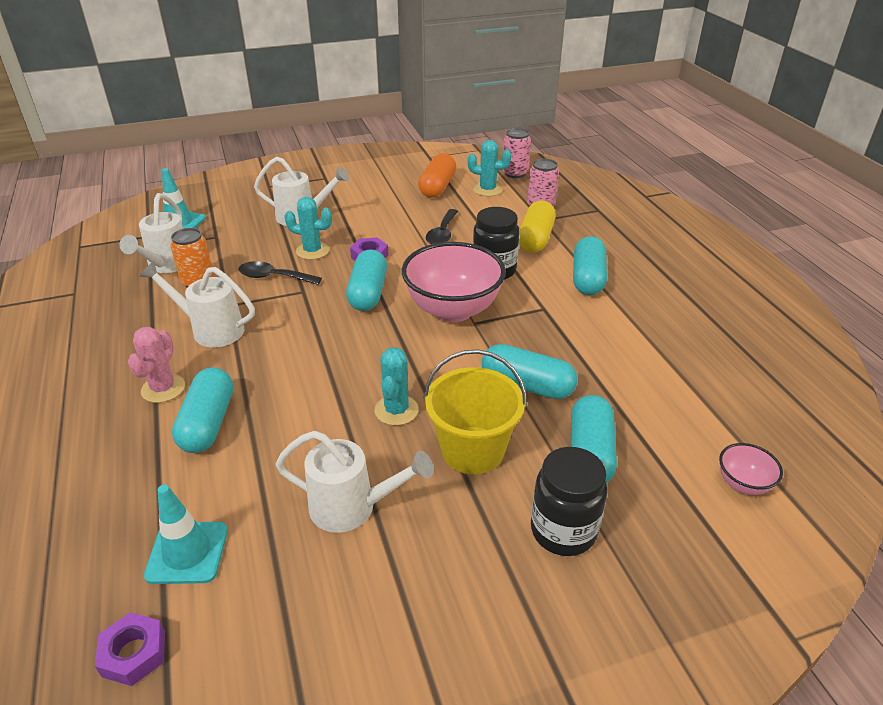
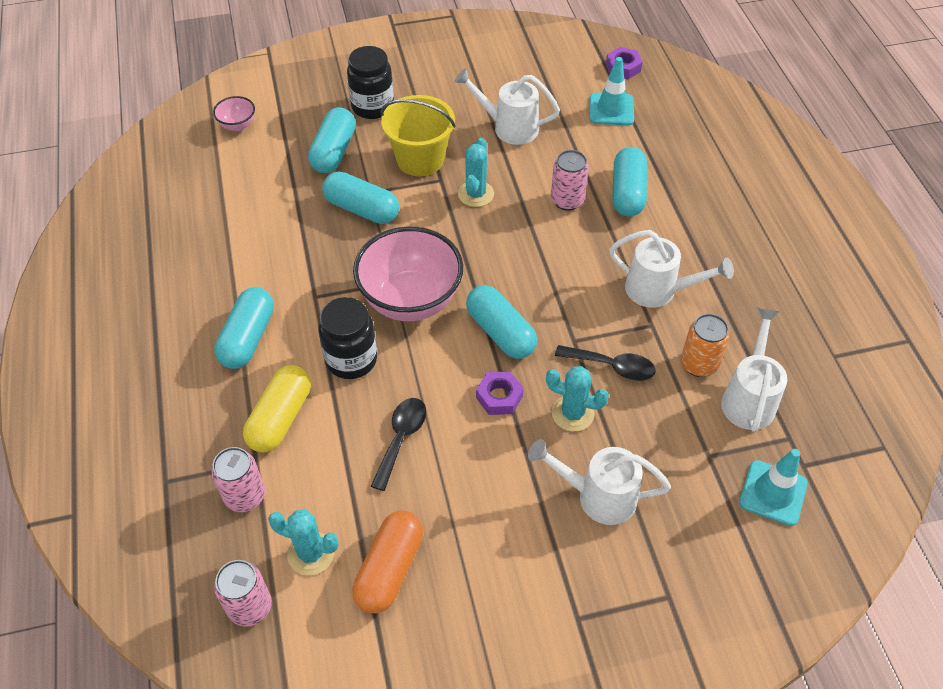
camera: 175 degrees left, 15 degrees up
pink cactus [128,327,185,403] -> none
turquoise capsule [346,249,387,311] -> turquoise capsule turned 45 degrees counterclockwise [466,285,537,359]
none -> pink can [551,150,589,211]

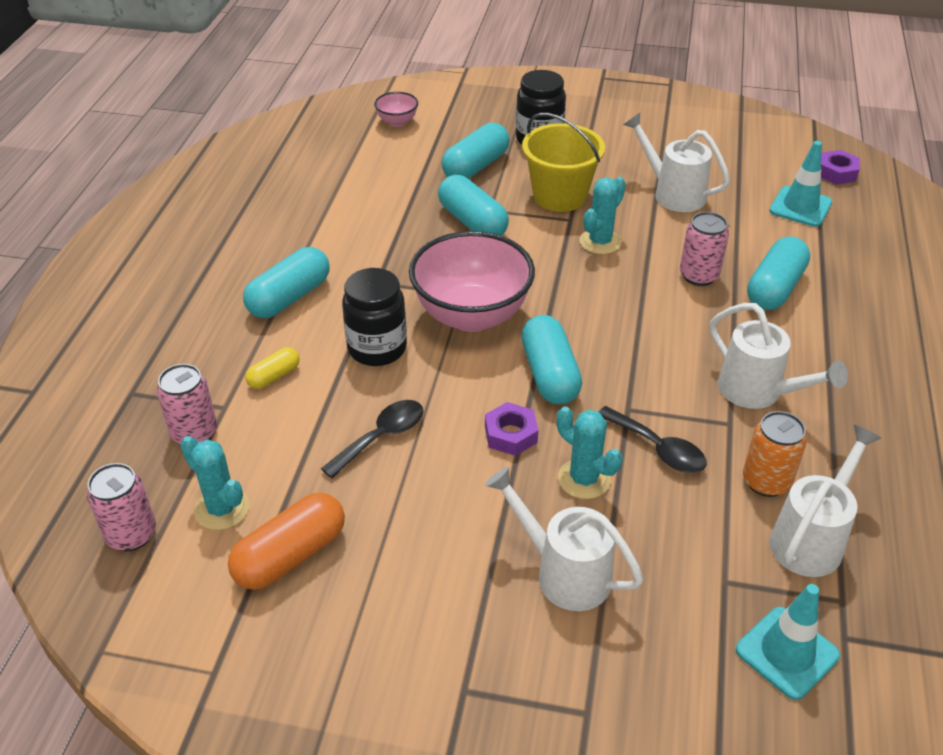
camera: 25 degrees right, 10 degrees down
yellow capsule [243,365,311,453] -> yellow capsule [245,347,300,389], size x0.55

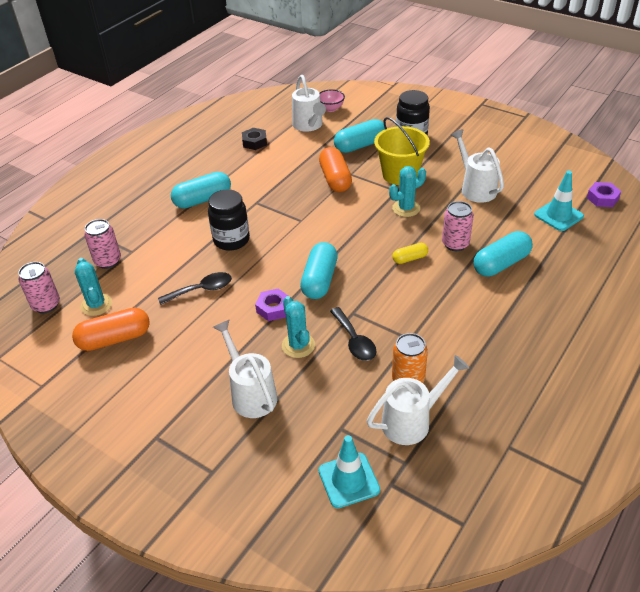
camera: 25 degrees right, 0 degrees up
yellow capsule [245,347,300,389] -> yellow capsule moved to [393,243,428,264]
pink bowl [409,231,535,332] -> none
turquoise capsule [438,175,509,236] -> orange capsule [319,147,352,192]
white watering can [710,303,848,409] -> white watering can moved to [292,75,326,132]
none -> black nut [242,128,267,150]

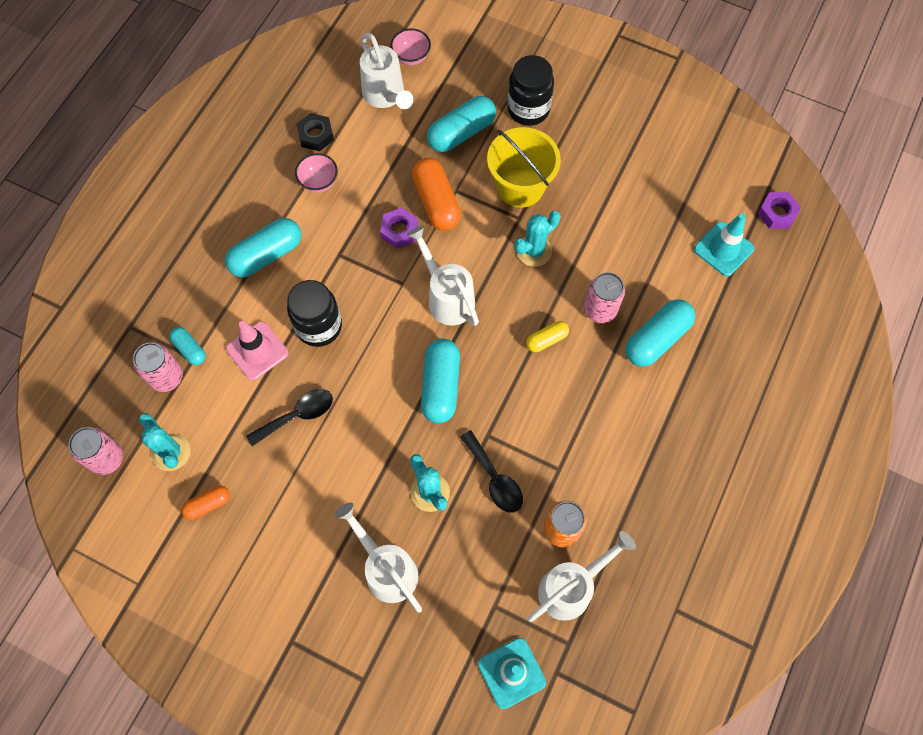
camera: 10 degrees left, 25 degrees up
orange capsule [72,308,150,351] -> orange capsule [181,486,230,520], size x0.55
purple nut [255,289,290,321] -> purple nut moved to [380,208,418,249]
white watering can [451,129,504,203] -> white watering can moved to [407,225,479,326]
none -> turquoise capsule [169,327,206,365]
none -> pink traffic cone [226,321,288,380]
none -> pink bowl [295,153,338,193]

